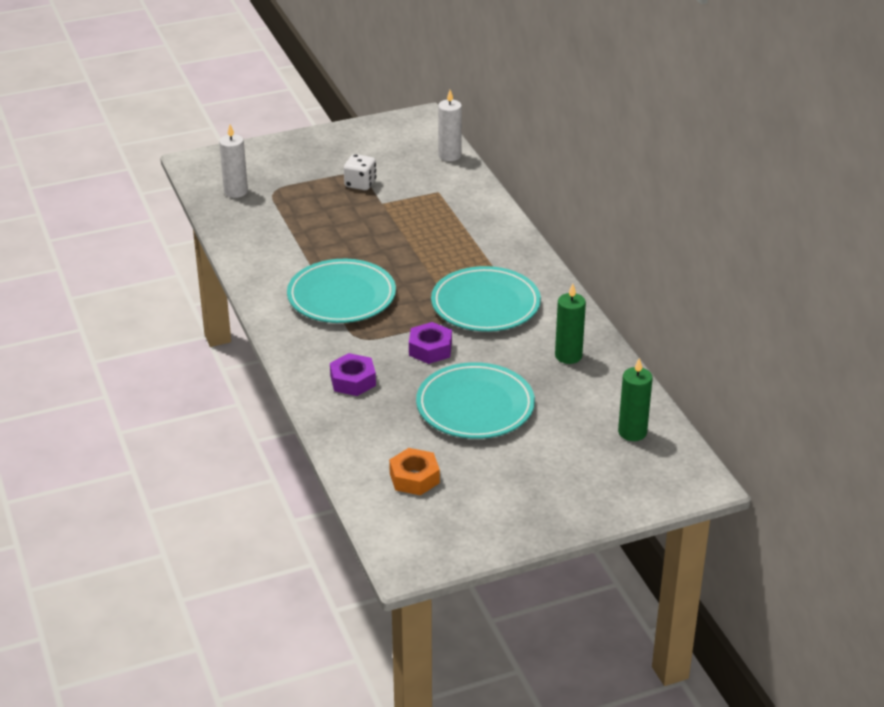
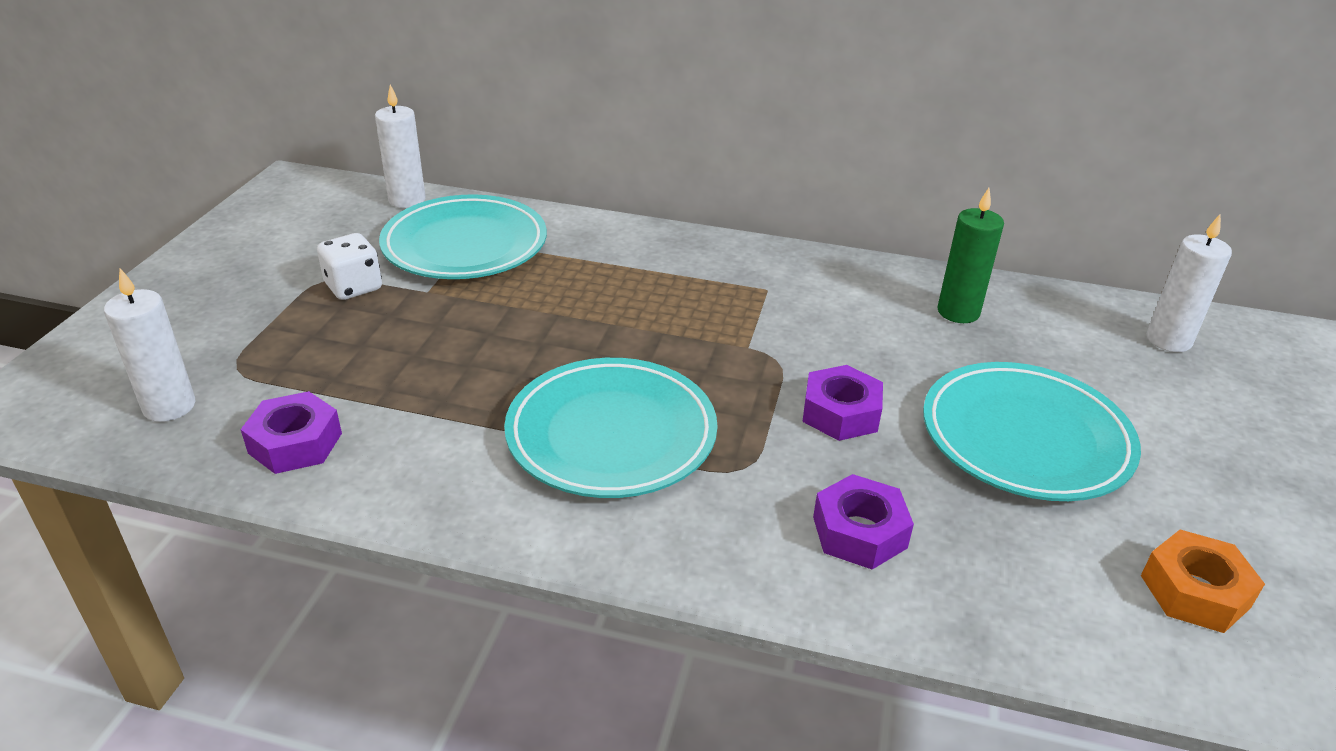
camera: 55 degrees left, 0 degrees up
turquoise plate [431,266,541,332] -> turquoise plate moved to [379,194,547,279]
green candle [618,358,653,441] -> white candle [1147,213,1232,352]
none -> purple nut [241,391,342,474]

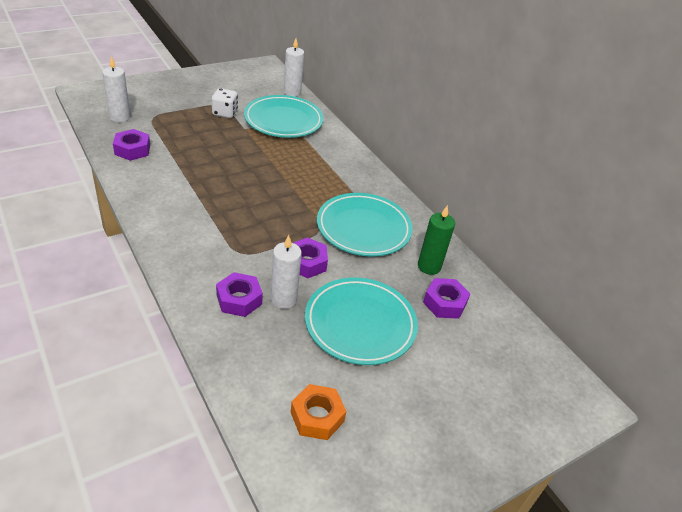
camera: 40 degrees right, 5 degrees up
turquoise plate [504,358,718,498] -> turquoise plate moved to [317,193,413,257]
white candle [1147,213,1232,352] -> white candle moved to [271,235,302,309]
none -> purple nut [423,278,470,319]

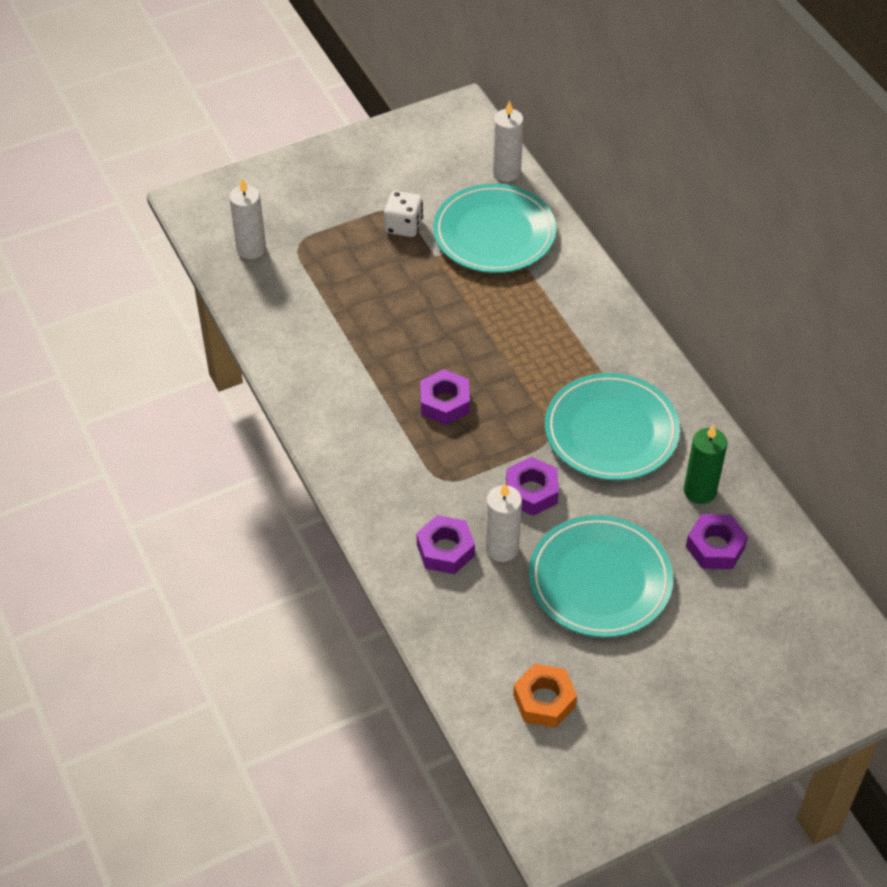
camera: 10 degrees right, 10 degrees up
purple nut [113,129,150,161] -> purple nut moved to [420,369,470,425]

